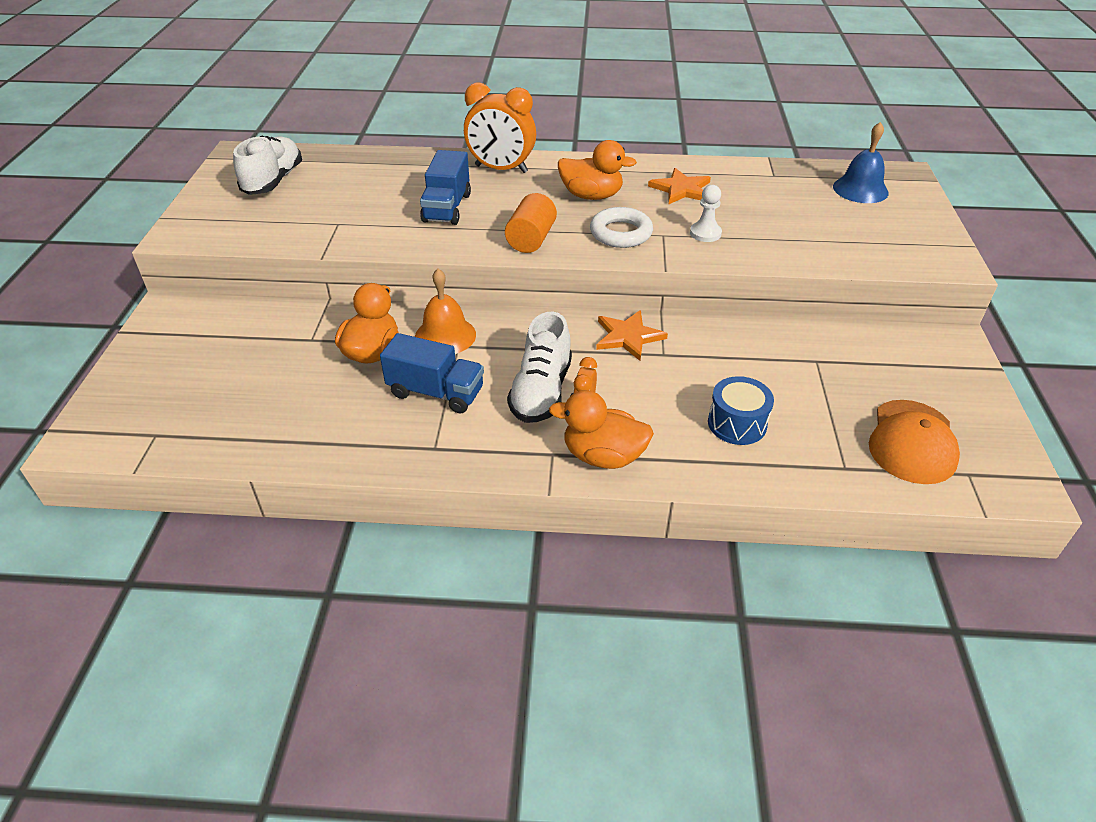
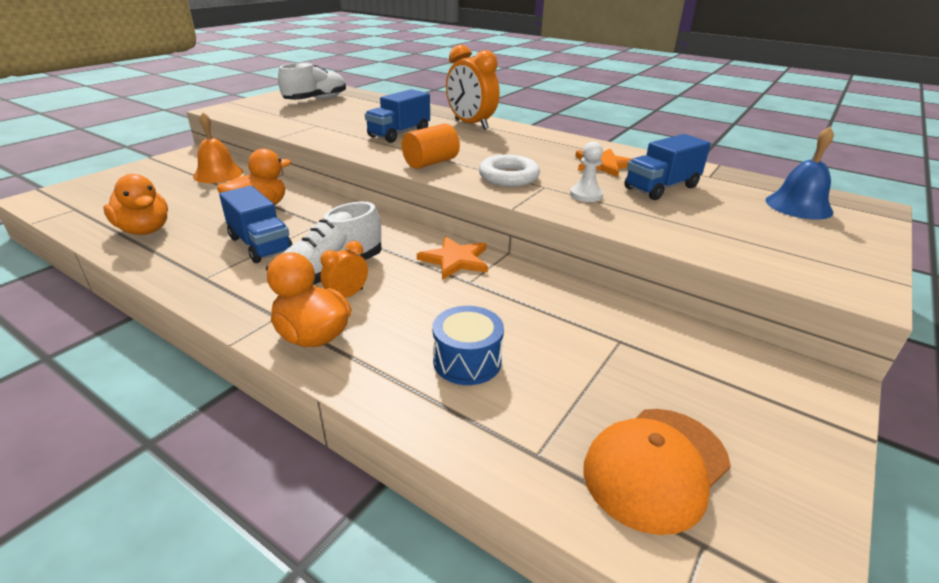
camera: 30 degrees right, 10 degrees down
orange bell [415,269,476,354] -> orange bell moved to [193,112,243,183]
orange duck [558,140,637,200] -> orange duck moved to [103,174,168,235]
none -> blue truck [624,134,711,200]

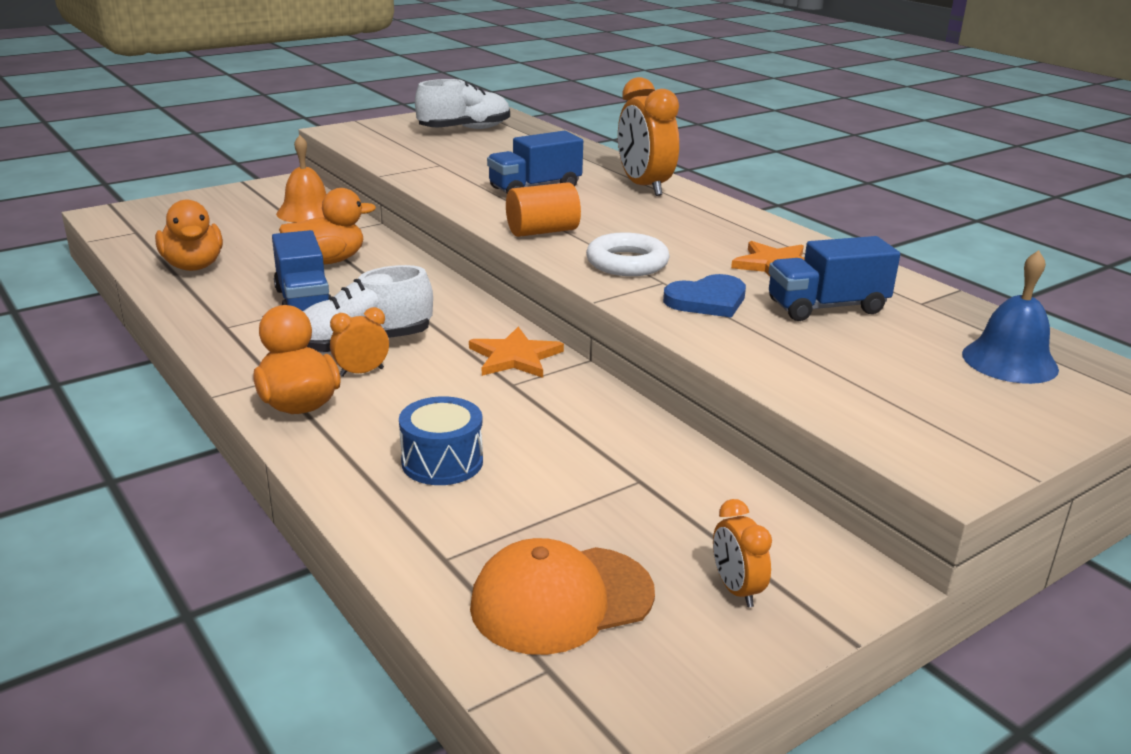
camera: 20 degrees right, 5 degrees down
white pawn [570,142,603,202] -> blue heart [663,274,746,318]
none -> orange clock [713,499,772,607]

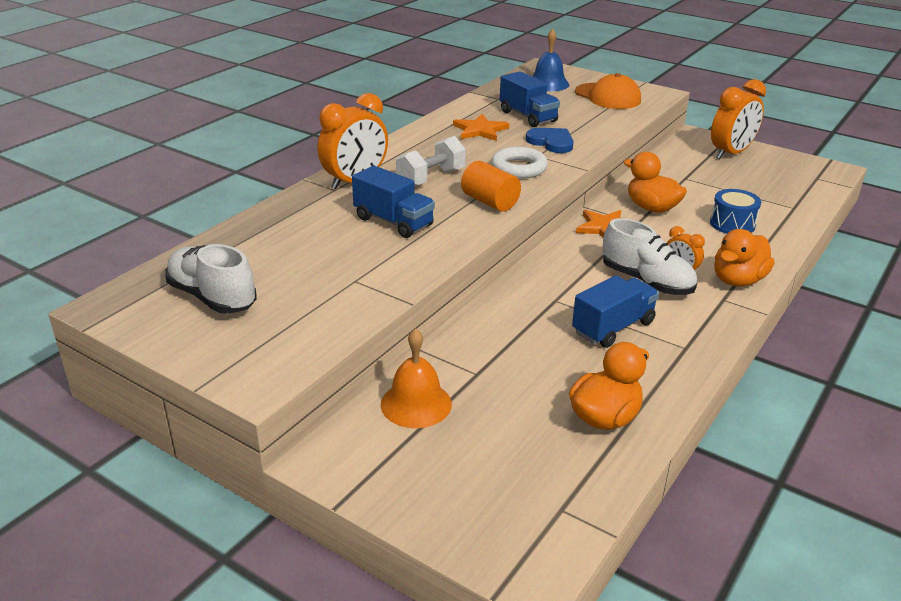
camera: 110 degrees left, 5 degrees up
orange duck [279,188,376,264] -> orange duck moved to [624,152,687,213]
orange cap [470,538,655,655] -> orange cap moved to [575,73,641,109]
orange clock [713,499,772,607] -> orange clock [711,79,766,159], size x1.98
none -> white dumbbell [396,136,466,186]

